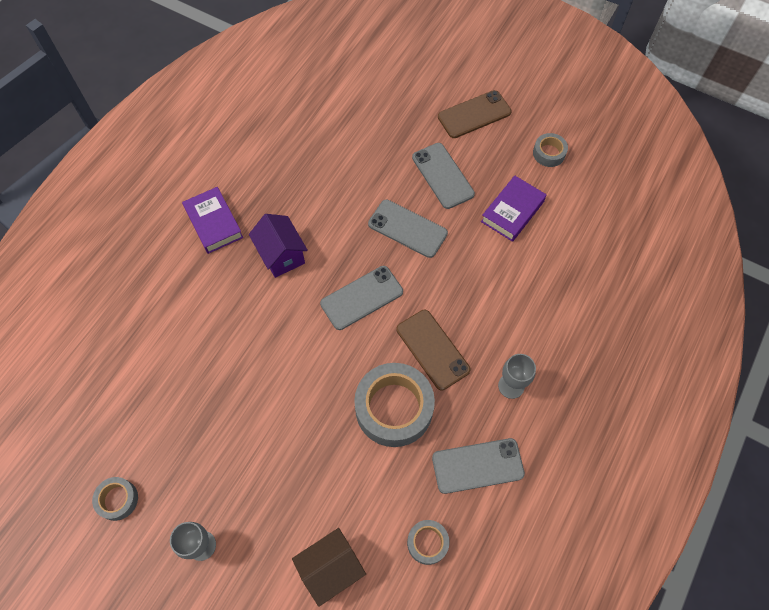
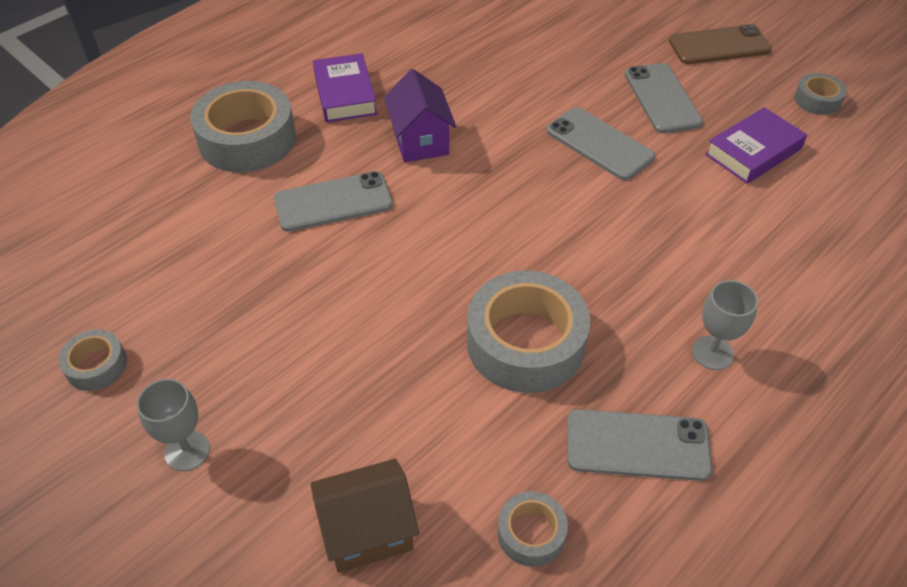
camera: 15 degrees right, 15 degrees down
grey phone [320,266,403,330] -> grey phone moved to [274,171,393,232]
brown phone [396,310,471,390] -> none
none -> grey tape [190,81,296,172]

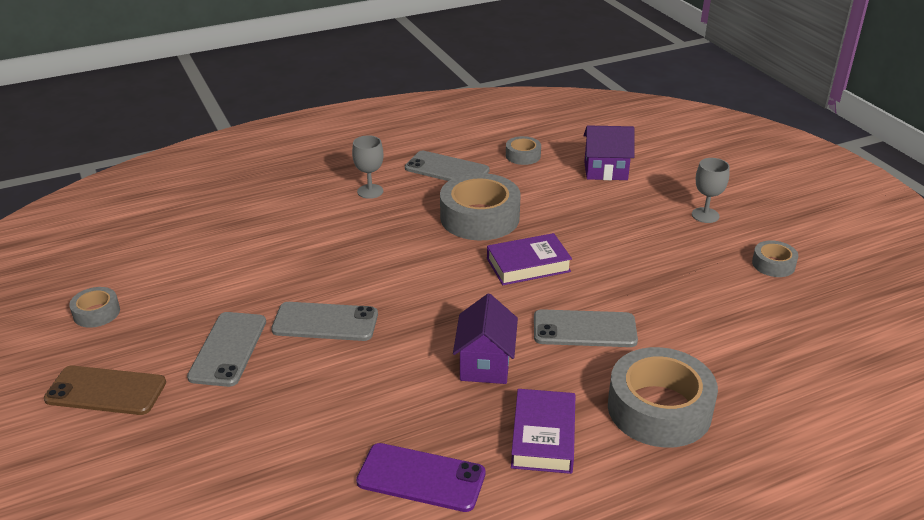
camera: 160 degrees left, 15 degrees down
brown house [310,459,419,573] -> purple house [584,125,634,180]
grey phone [547,107,655,180] -> grey phone turned 60 degrees counterclockwise [271,302,378,341]
purple book [705,107,807,184] -> purple book moved to [487,233,572,285]
none -> purple phone [356,443,486,512]

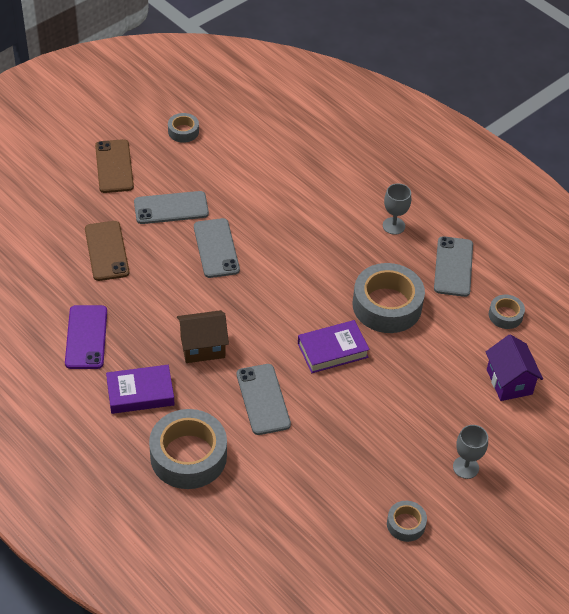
camera: 70 degrees right, 15 degrees up
purple house [453,294,518,384] -> brown house [177,310,229,363]
purple book [487,233,572,285] -> purple book turned 75 degrees counterclockwise [298,320,370,373]
none -> brown phone [85,221,129,281]

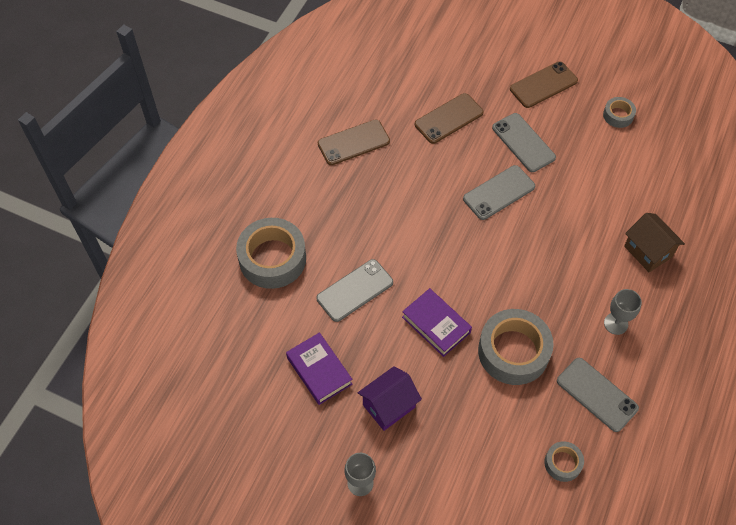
camera: 70 degrees right, 10 degrees up
purple phone [65,305,107,369] -> brown phone [318,119,390,165]
purple book [106,365,174,414] -> purple book moved to [286,332,353,405]
brown house [177,310,229,363] -> brown house moved to [624,213,685,273]
grey tape [387,501,427,542] -> none
grey phone [434,236,473,297] -> grey phone turned 60 degrees clockwise [557,358,639,432]
purple house [486,334,543,401] -> purple house moved to [358,366,422,431]

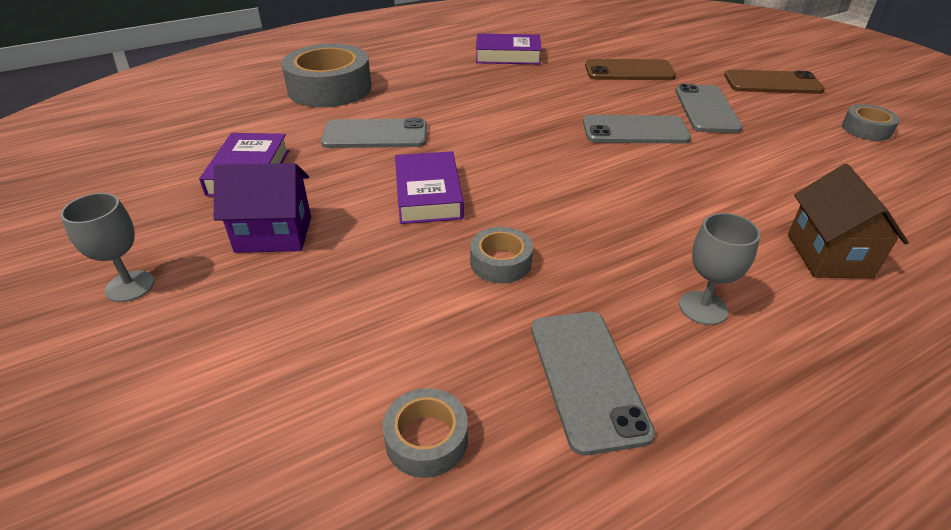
camera: 35 degrees right, 20 degrees down
brown phone [318,119,390,165] -> purple book [476,33,542,64]
grey tape [478,309,554,385] -> grey tape [470,227,533,283], size x0.49

